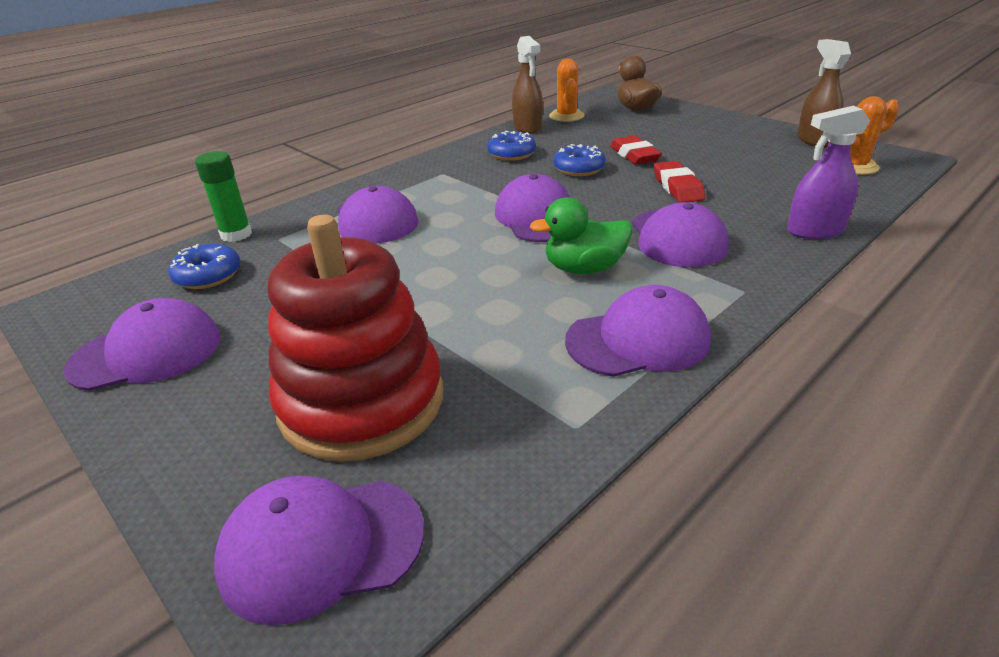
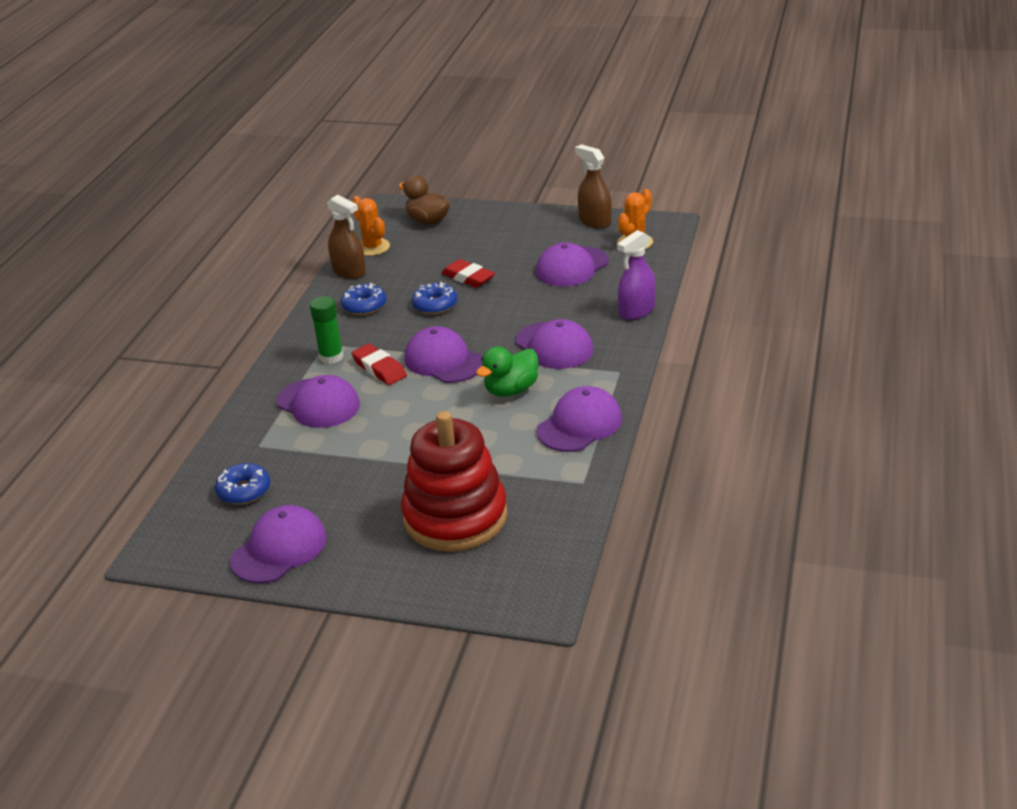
camera: 30 degrees left, 0 degrees up
green glue stick [195,151,252,242] -> green glue stick moved to [310,296,343,364]
purple cap [214,476,424,626] -> purple cap moved to [536,242,609,287]
red eraser [654,161,706,202] -> red eraser moved to [352,344,407,385]

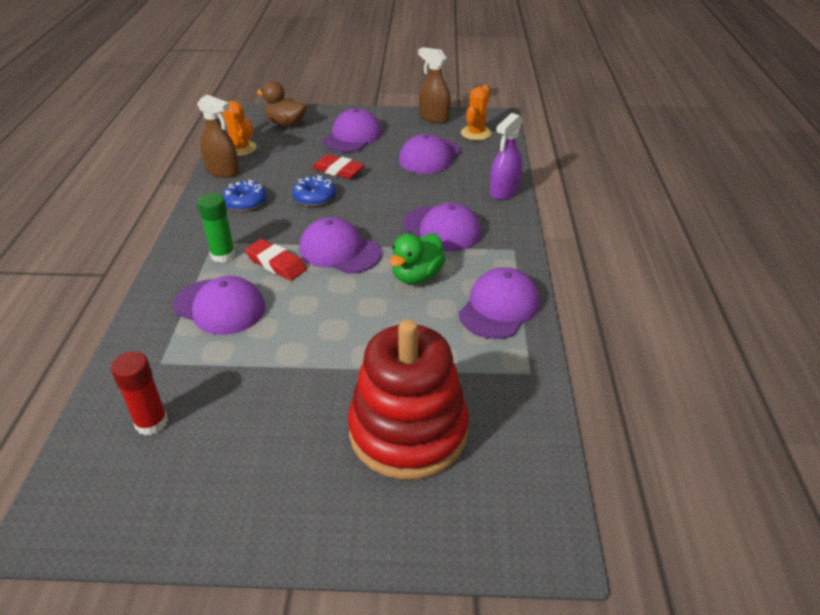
camera: 15 degrees left, 5 degrees up
blue donut [215,463,270,504] -> red glue stick [111,351,168,435]
purple cap [230,505,327,583] -> purple cap moved to [323,108,382,152]

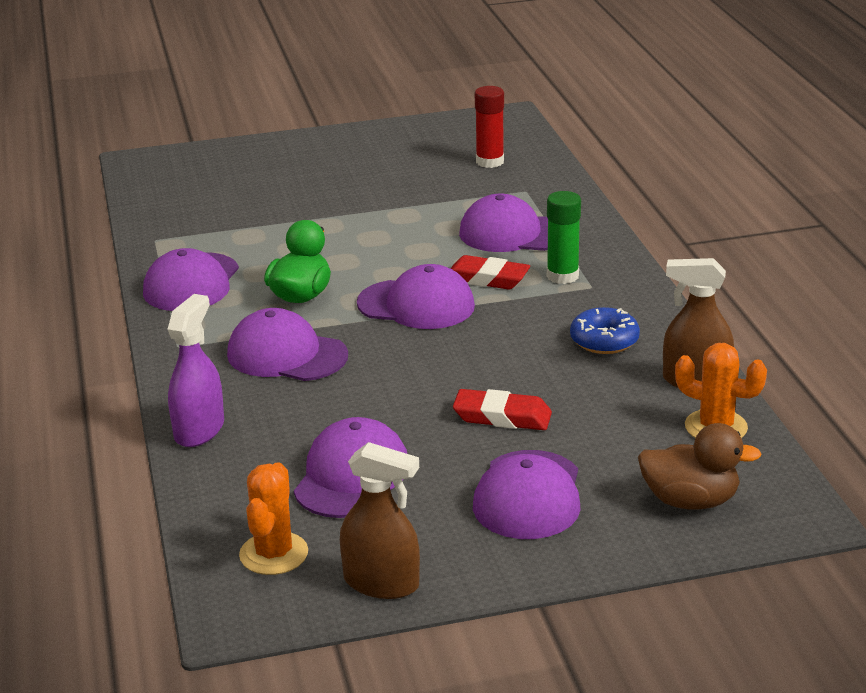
camera: 165 degrees right, 10 degrees down
blue donut [292,175,336,206] -> none
red stacking toy [348,319,469,480] -> none

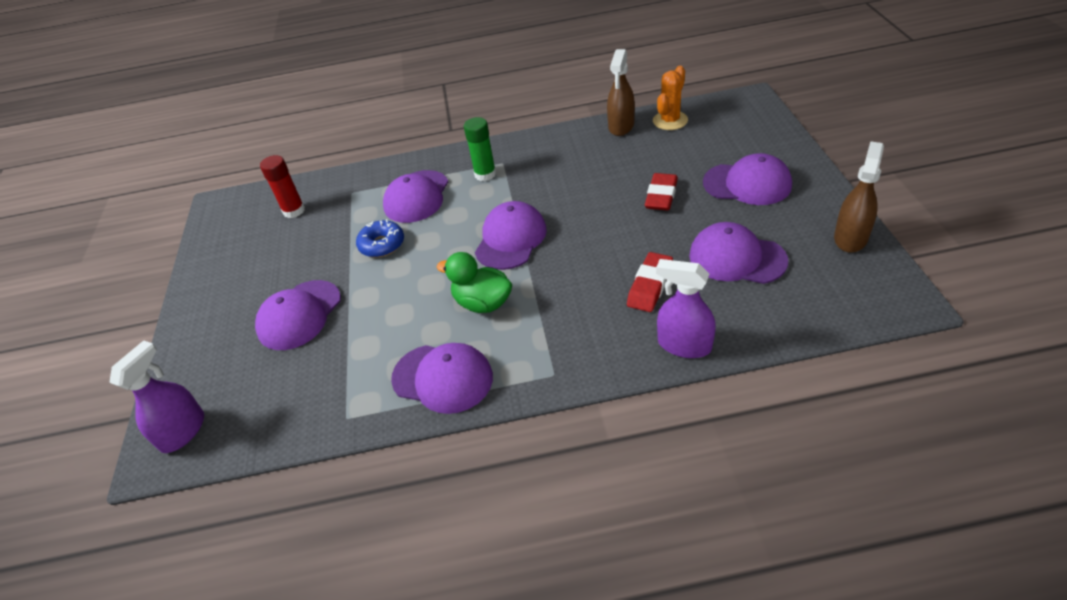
camera: 80 degrees left, 15 degrees up
purple cap [227,308,348,381] -> purple cap moved to [255,280,341,350]
orange cactus [239,462,308,575] -> none
red eraser [451,255,530,290] -> red eraser moved to [627,252,673,312]
blue donut [570,307,640,354] -> blue donut moved to [356,219,404,257]
brown duck [638,423,762,509] -> none
none -> purple spray bottle [109,340,204,453]

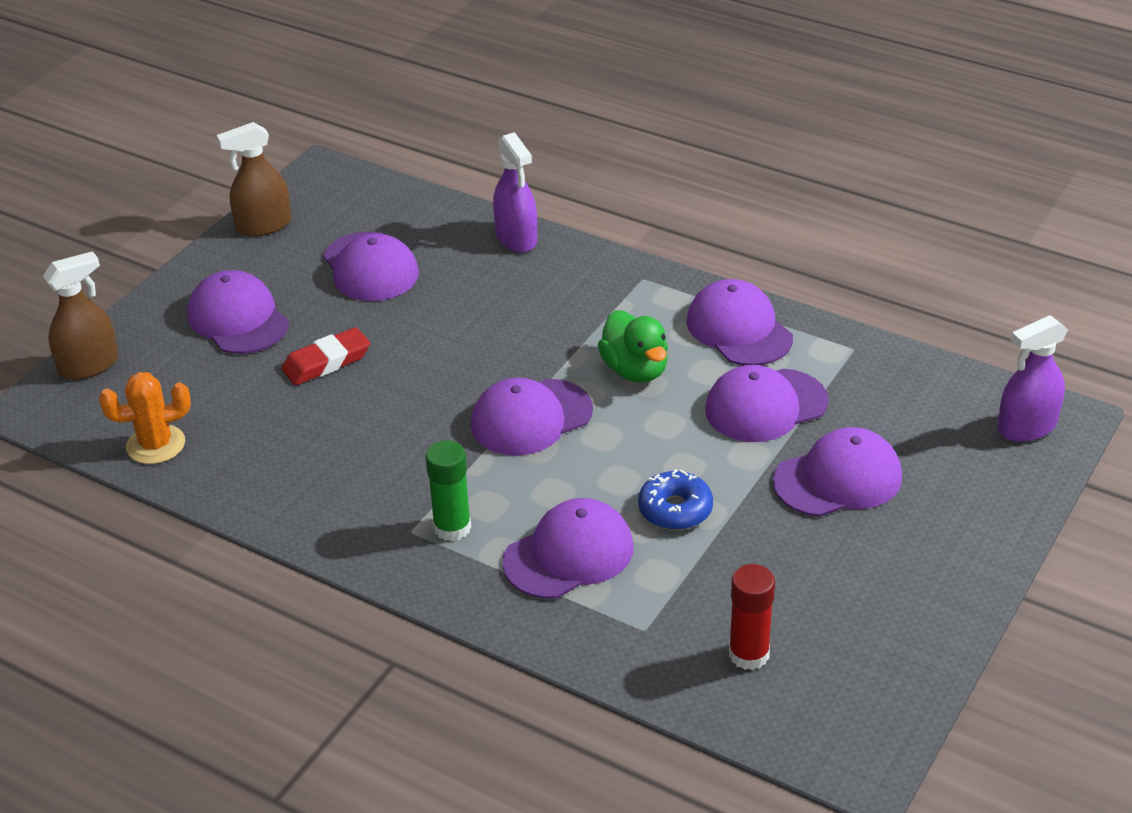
camera: 145 degrees left, 5 degrees down
brown spray bottle [607,49,635,136] -> brown spray bottle moved to [43,251,119,380]
red eraser [627,252,673,312] -> none
none -> purple cap [705,365,828,442]

